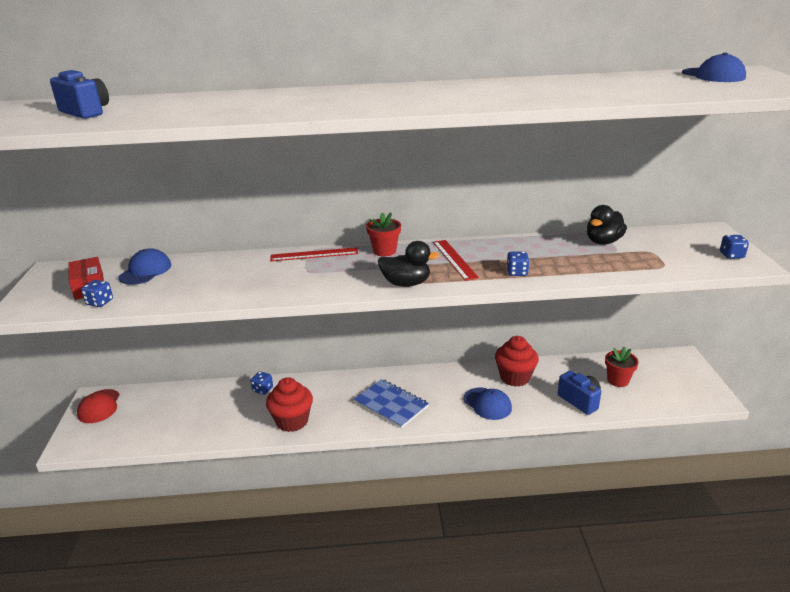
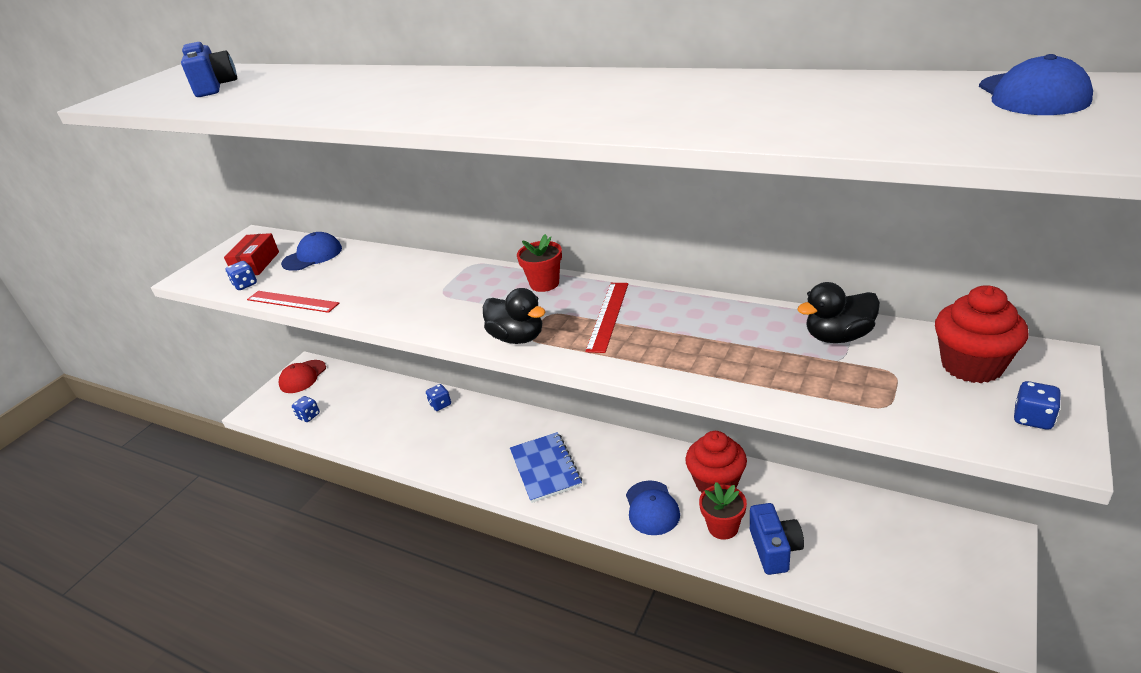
camera: 35 degrees right, 5 degrees up
red cupcake [266,377,313,432] -> red cupcake moved to [935,285,1029,383]
red ruler [270,247,358,261] -> red ruler moved to [247,291,339,313]
blue dice [506,252,530,276] -> blue dice moved to [292,396,320,422]
red flower pot [605,346,639,387] -> red flower pot moved to [699,482,747,540]

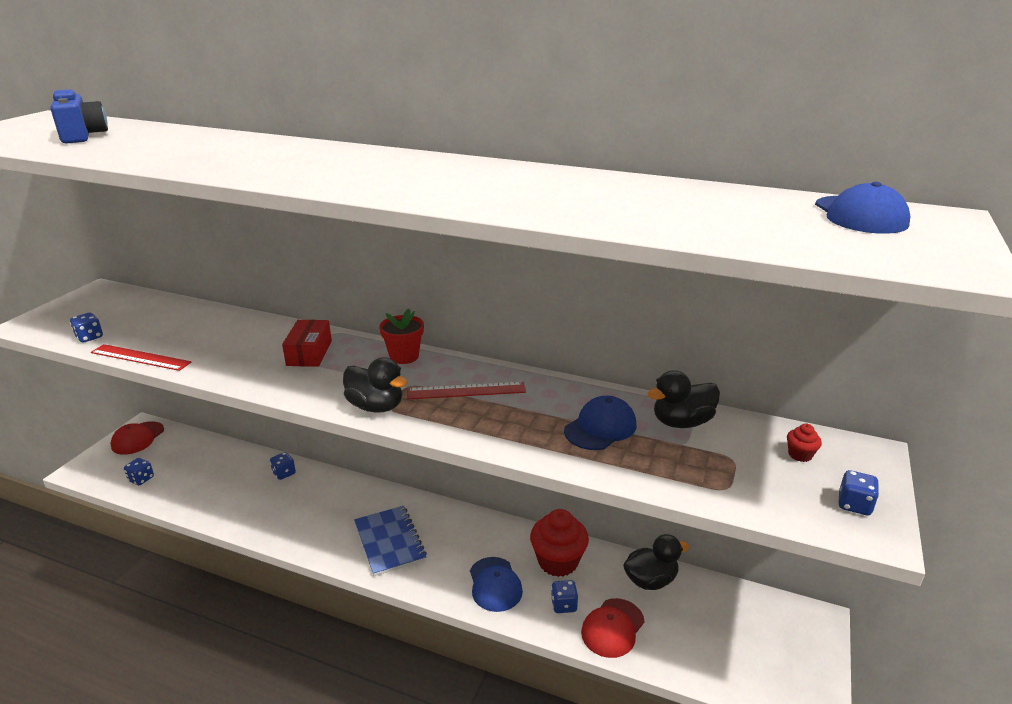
camera: 10 degrees left, 5 degrees down
red box [224,233,279,275] -> red box moved to [282,320,332,367]
blue cap [281,232,342,271] -> blue cap moved to [564,396,637,450]
red ruler [585,283,628,353] -> red ruler turned 75 degrees clockwise [407,382,526,399]
red flower pot [699,482,747,540] -> blue dice [551,580,578,613]
blue camera [750,503,804,575] -> red cap [581,598,645,658]
red cupcake [935,285,1029,383] -> red cupcake [787,424,822,462], size x0.44
none -> black duck [623,534,689,590]

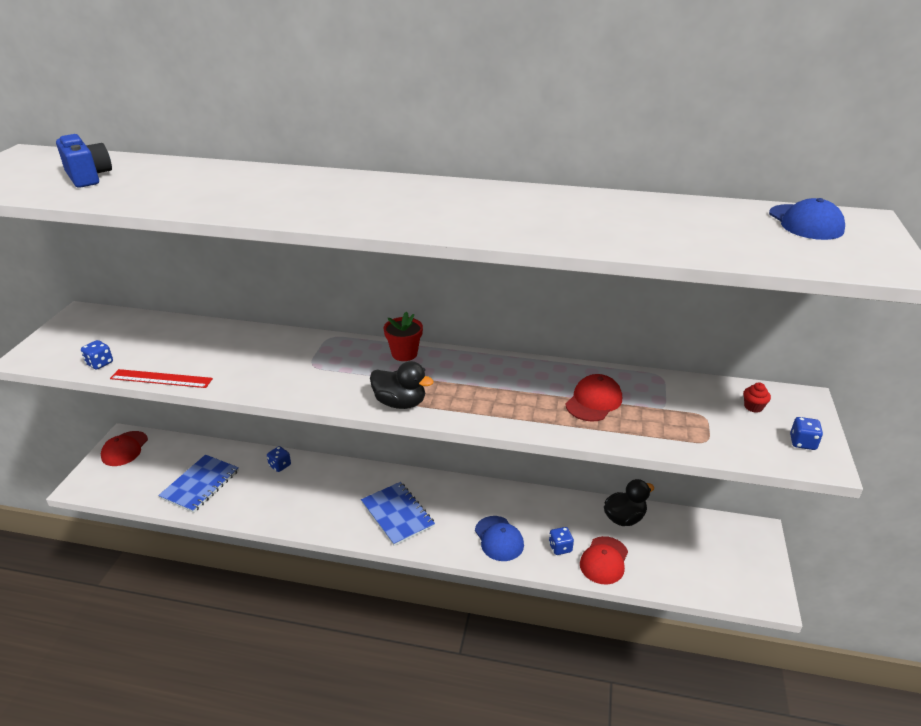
camera: 10 degrees left, 5 degrees up
blue dice [124,458,154,485] -> none
red box [282,320,332,367] -> none
red ruler [407,382,526,399] -> none
red cupcake [530,509,589,577] -> none
blue cap [564,396,637,450] -> red cap [565,374,622,421]
black duck [647,370,720,428] -> none
none -> blue notebook [158,454,239,513]

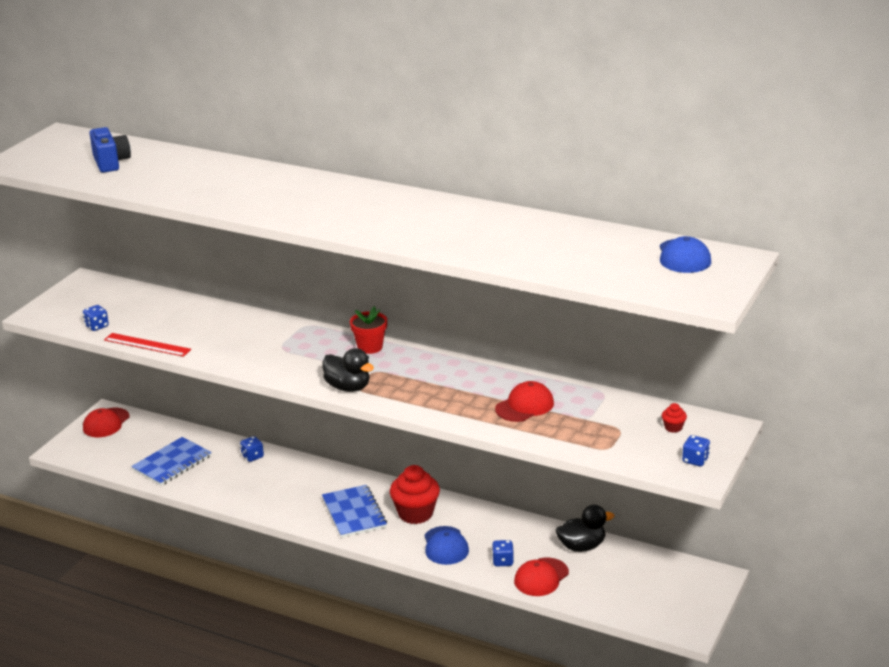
camera: 15 degrees right, 5 degrees down
none -> red cupcake [390,465,440,524]

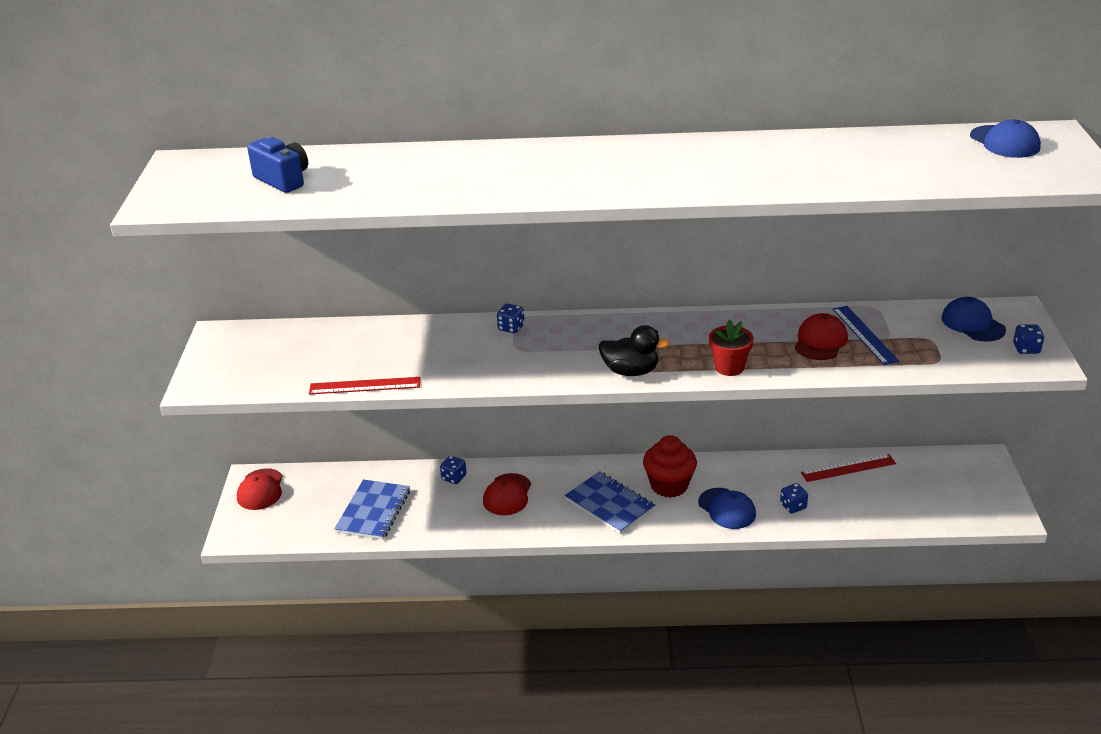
camera: 25 degrees left, 5 degrees up
blue dice [83,305,109,331] -> blue dice moved to [497,304,525,333]
red flower pot [350,306,387,354] -> red flower pot moved to [709,319,754,376]
red cap [514,558,569,596] -> red cap moved to [483,473,531,515]
black duck [556,505,614,552] -> red ruler [801,454,896,482]
red cupcake [662,403,687,433] -> blue cap [941,297,1006,342]
none -> blue ruler [832,306,900,365]

